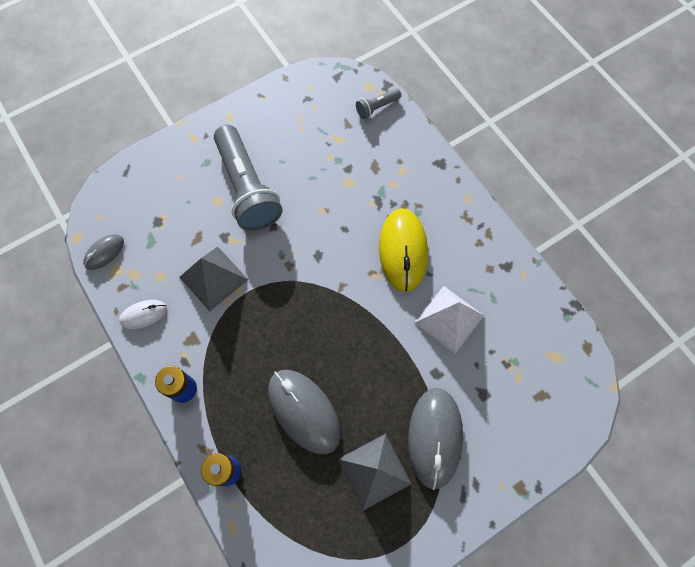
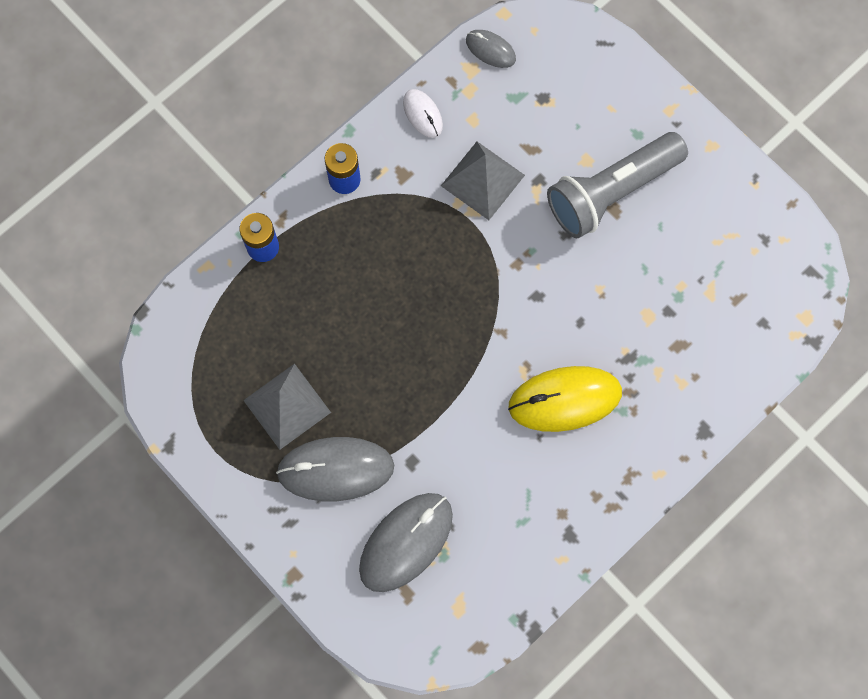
camera: 80 degrees right, 5 degrees up
grey mouse [268,370,341,454] -> grey mouse moved to [359,493,453,592]
grey flashlight [356,88,401,119] -> none
white pyramid [414,286,484,353] -> none

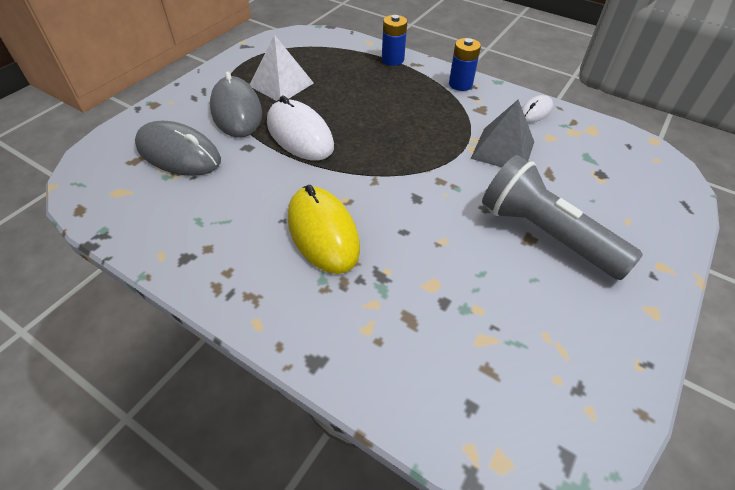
camera: 75 degrees right, 25 degrees down
grey pyramid [243,364,331,450] -> white pyramid [249,35,314,101]
grey mouse [466,30,516,68] -> none
none -> white mouse [267,95,334,161]

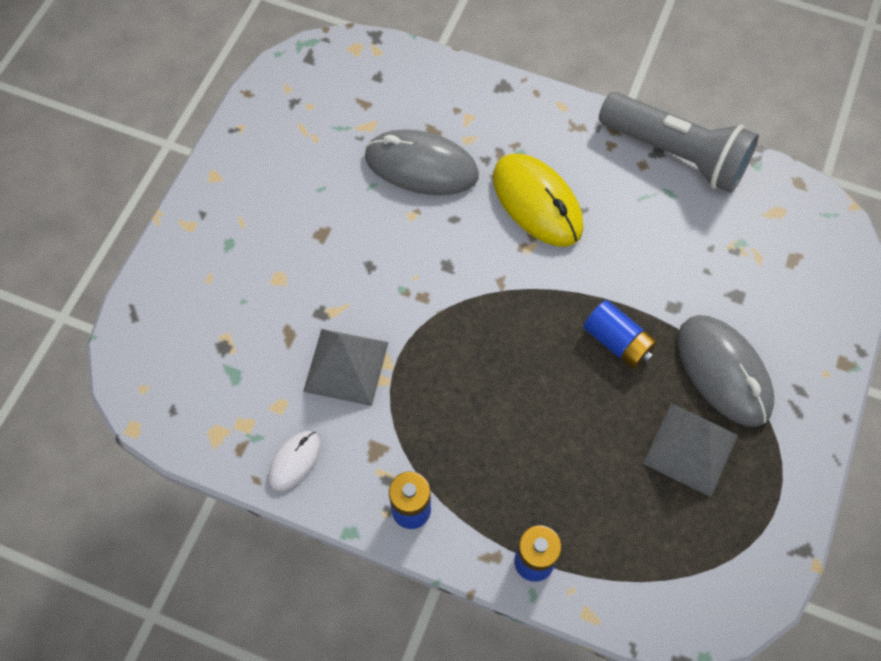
camera: 170 degrees right, 15 degrees up
grey mouse [135,121,221,176] -> grey mouse moved to [365,129,479,195]
white pyramid [249,35,314,101] -> grey pyramid [643,403,738,497]
white mouse [267,95,334,161] -> blue battery [584,300,657,369]
grey flashlight [482,155,643,280] -> grey flashlight moved to [599,92,759,193]

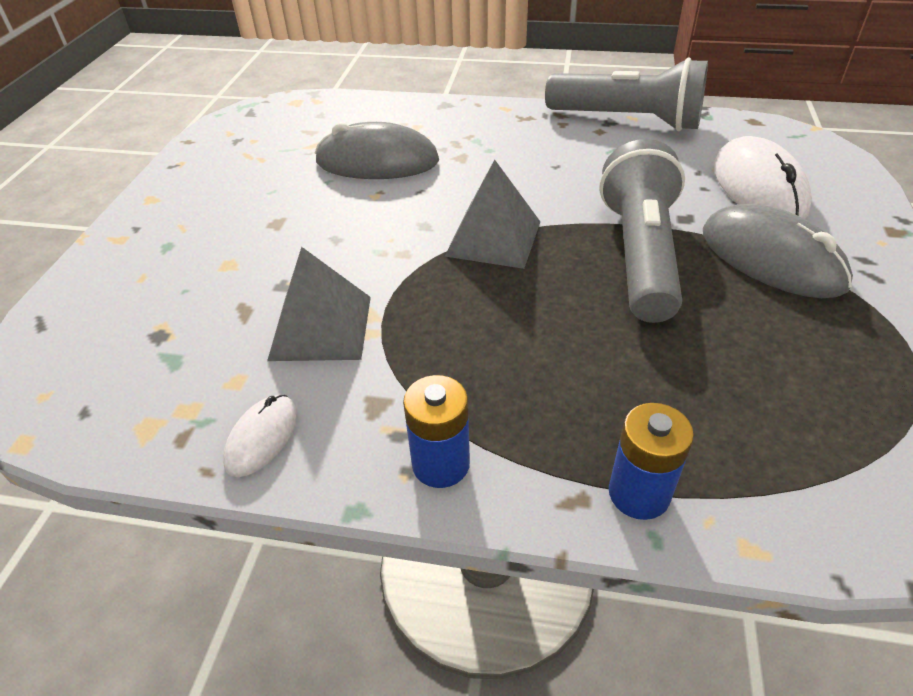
camera: 10 degrees left, 20 degrees down
yellow mouse [493,154,584,246] -> none
blue battery [584,300,657,369] -> grey flashlight [600,139,685,323]
grey pyramid [643,403,738,497] -> grey pyramid moved to [445,160,540,269]
none -> white mouse [714,136,812,219]

